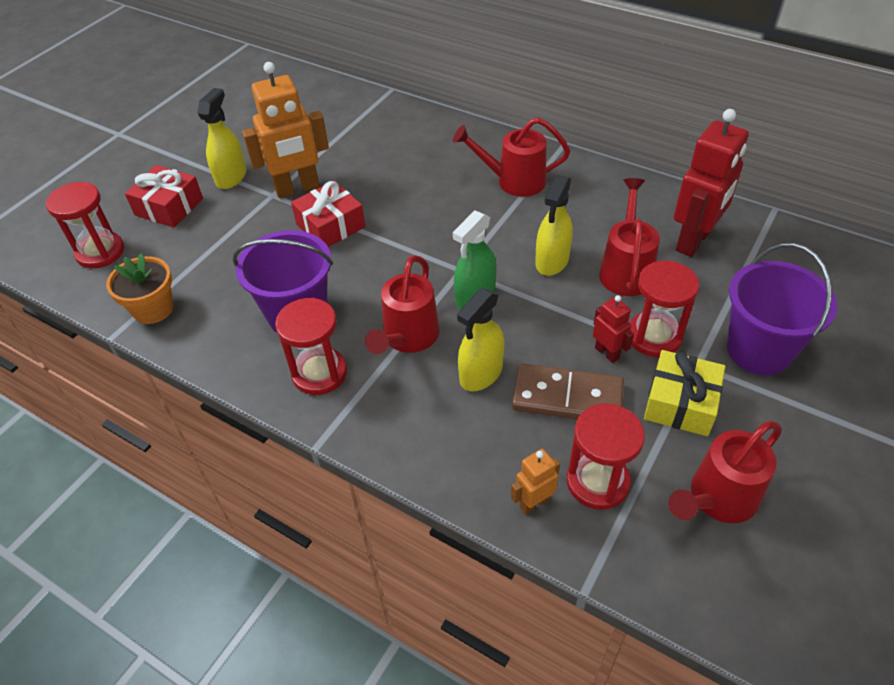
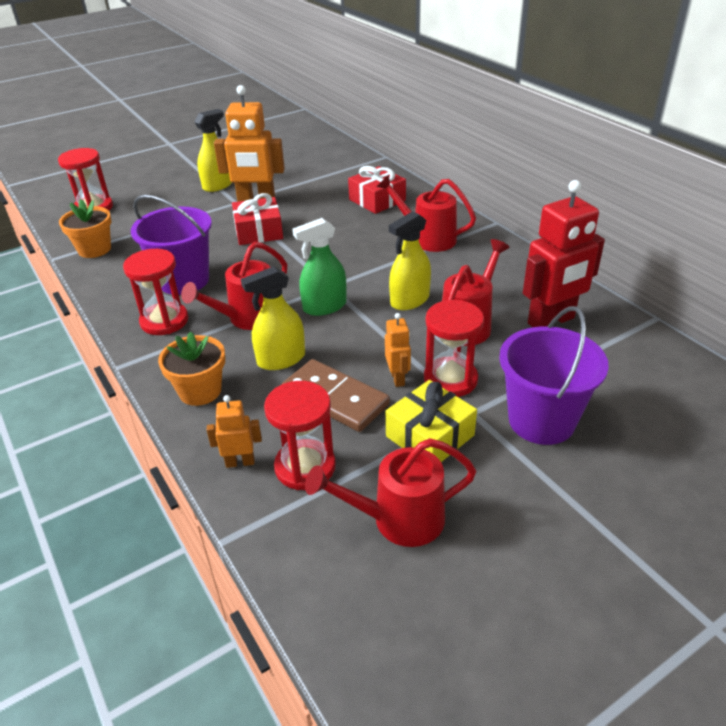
camera: 25 degrees right, 10 degrees down
red gift [125,165,203,228] -> red gift moved to [348,166,406,214]
red robot [593,295,634,363] -> orange robot [385,313,411,387]
none -> orange flower pot [158,332,225,406]

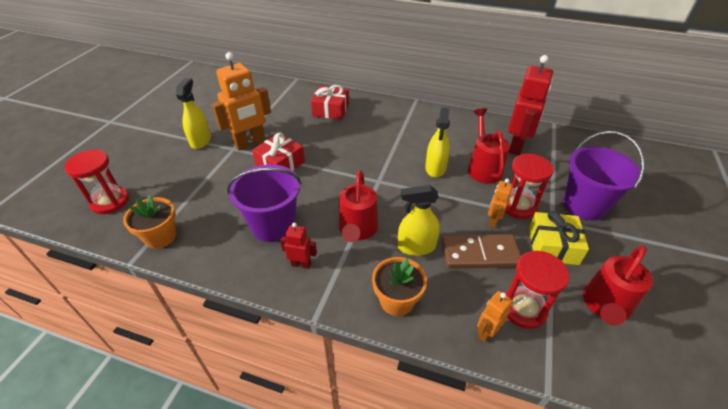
camera: 40 degrees left, 5 degrees up
red hourglass [123,249,189,335] -> red robot [280,223,317,269]
yellow spray bottle [241,266,305,370] -> yellow spray bottle turned 60 degrees clockwise [398,185,440,256]
green spray bottle [292,218,346,316] -> none
red watering can [377,175,476,252] -> none
orange robot [385,313,411,387] -> orange robot turned 105 degrees counterclockwise [488,179,513,227]

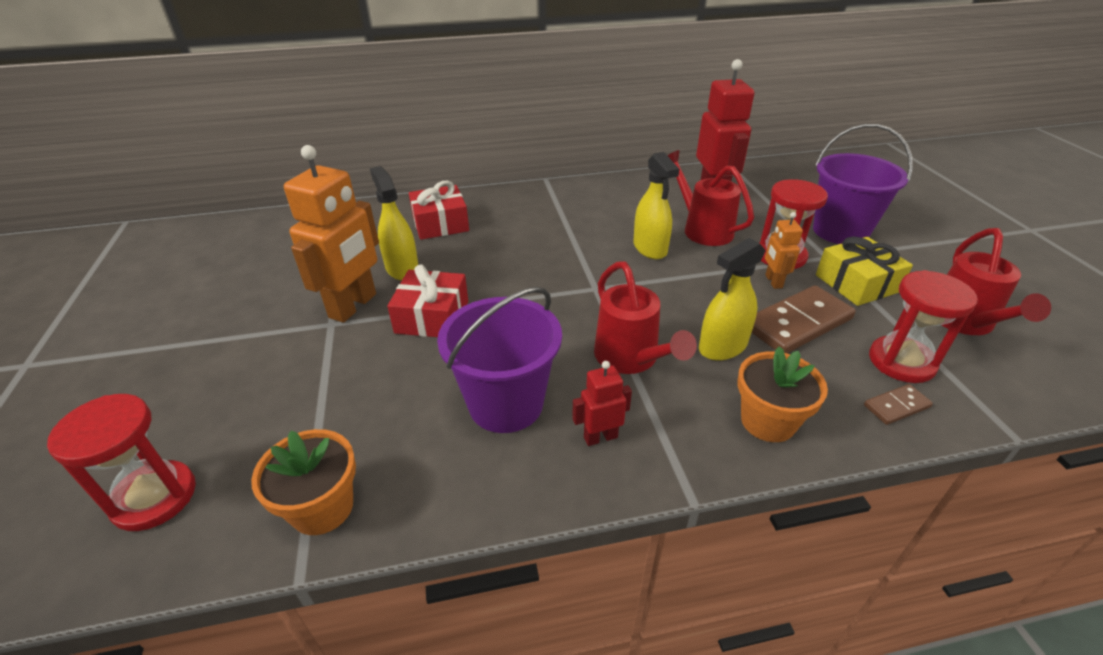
camera: 30 degrees left, 5 degrees down
yellow spray bottle [176,78,211,149] -> yellow spray bottle moved to [370,166,418,281]
orange robot [477,291,513,342] -> brown domino [864,384,933,425]

